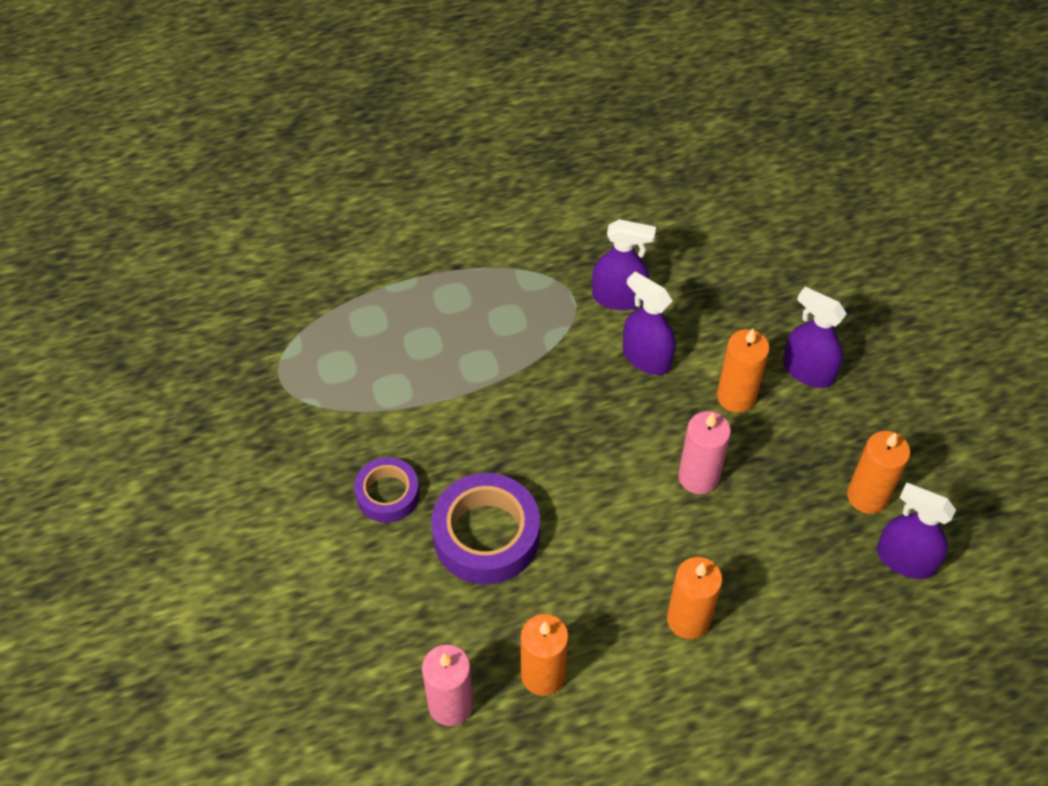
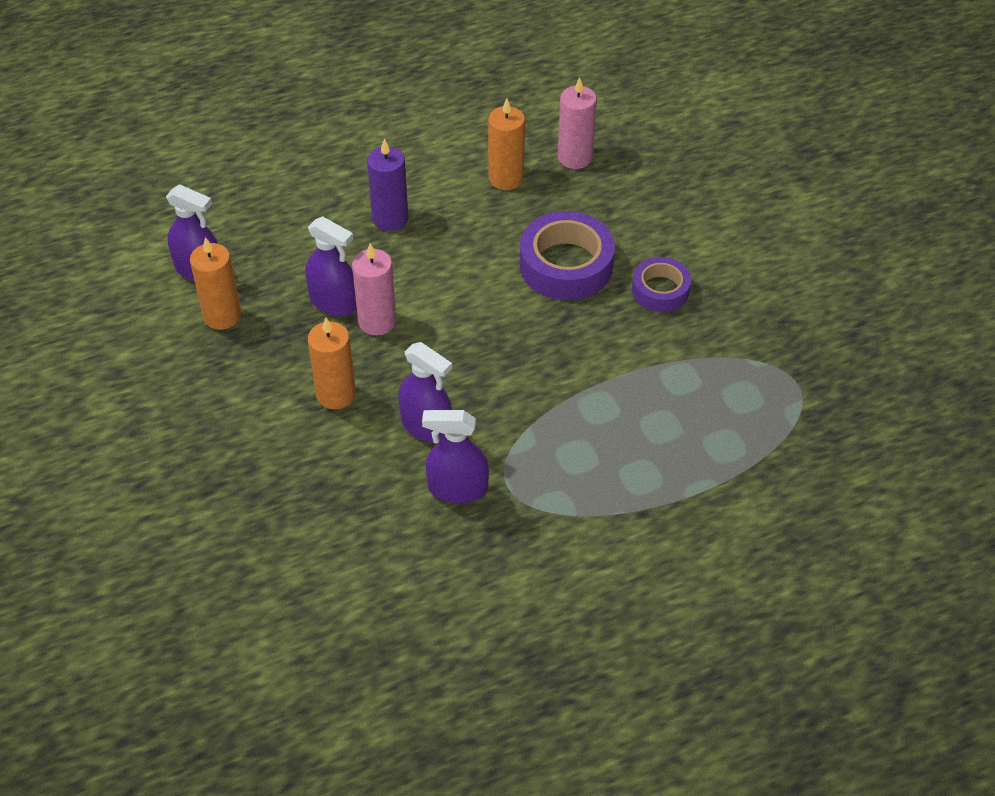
camera: 175 degrees right, 5 degrees down
orange candle [667,557,723,639] -> purple candle [367,139,408,231]
purple spray bottle [783,287,847,388] -> purple spray bottle moved to [305,216,357,316]

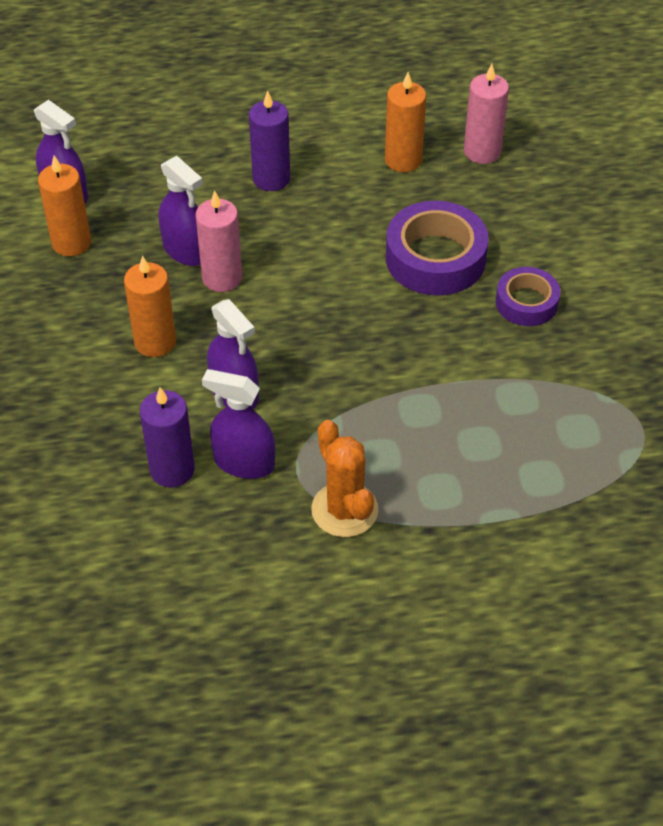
camera: 15 degrees right, 0 degrees up
none -> purple candle [140,387,195,488]
none -> orange cactus [311,420,379,537]

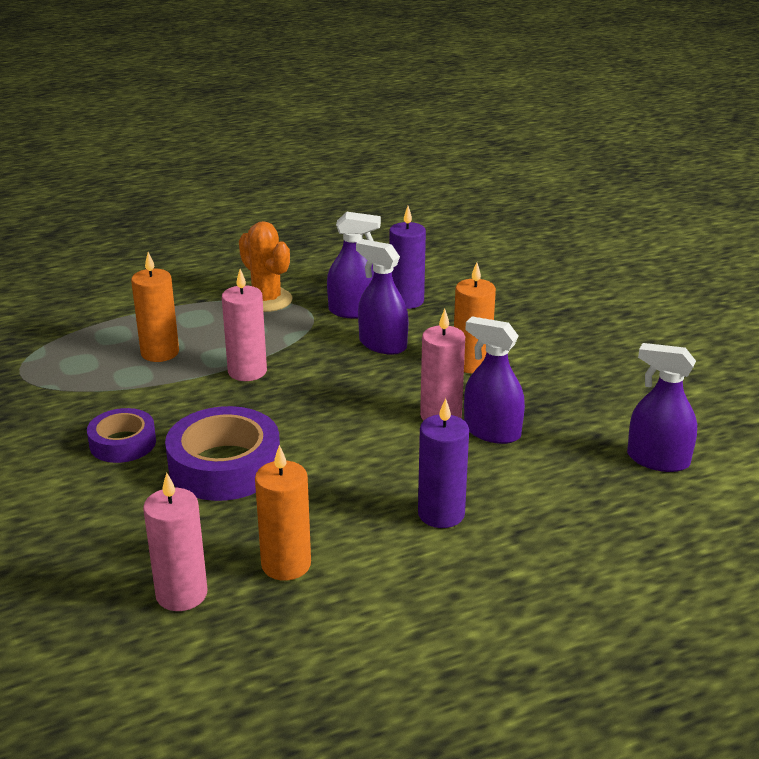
camera: 165 degrees right, 20 degrees down
orange candle [38,155,91,256] -> orange candle moved to [131,252,179,362]
none -> pink candle [222,269,267,381]

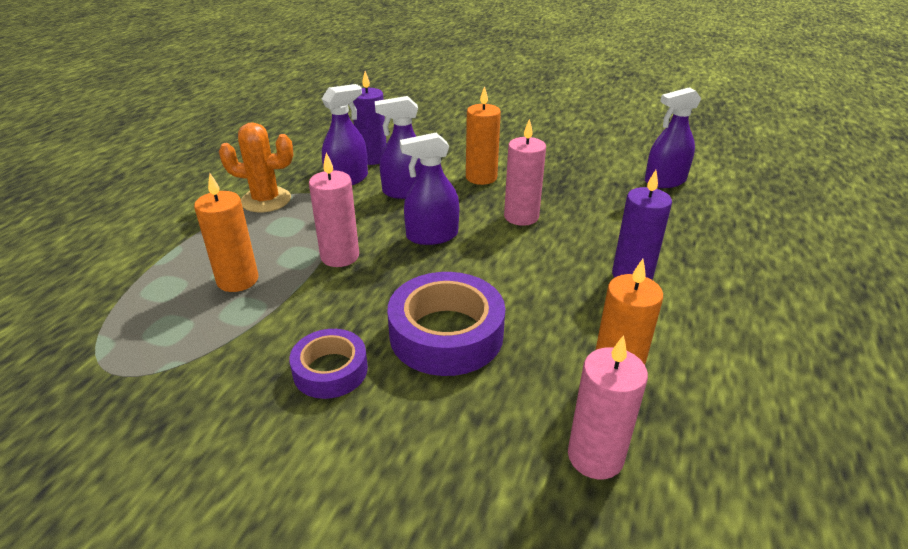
camera: 45 degrees left, 5 degrees up
purple spray bottle [464,316,525,444] -> purple spray bottle moved to [400,133,459,245]

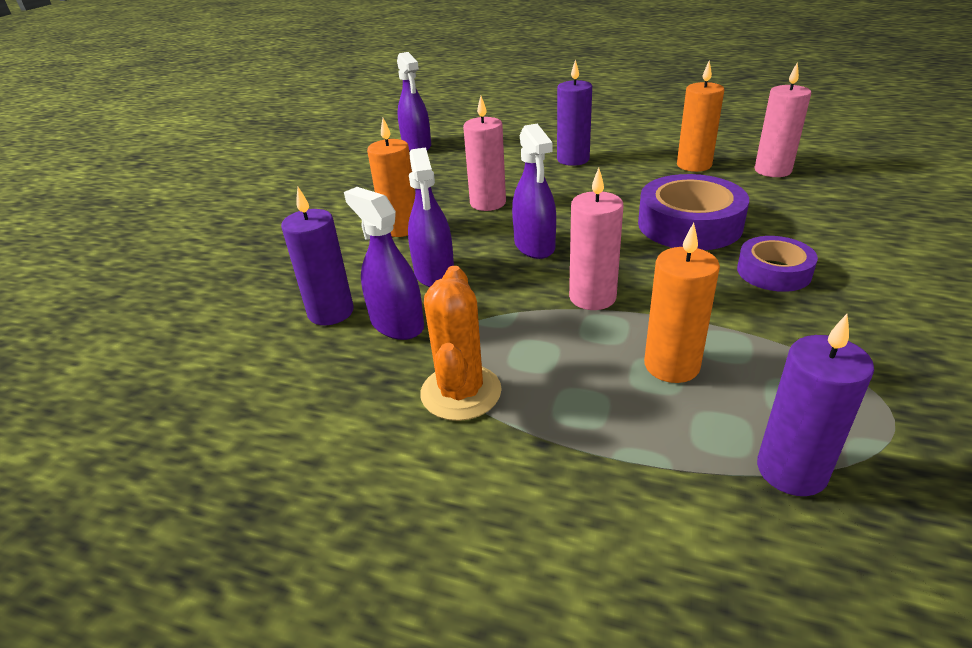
camera: 90 degrees left, 0 degrees up
none -> purple candle [757,314,874,496]

